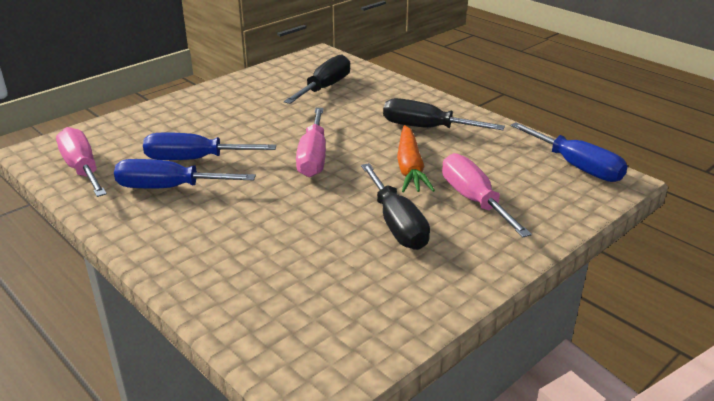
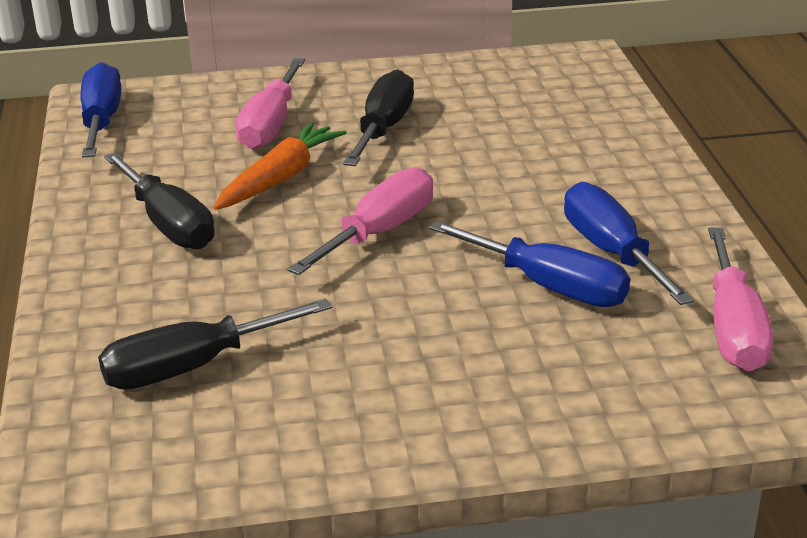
camera: 145 degrees left, 0 degrees up
blue screwdriver [114,159,256,188] -> blue screwdriver turned 150 degrees counterclockwise [564,182,694,305]

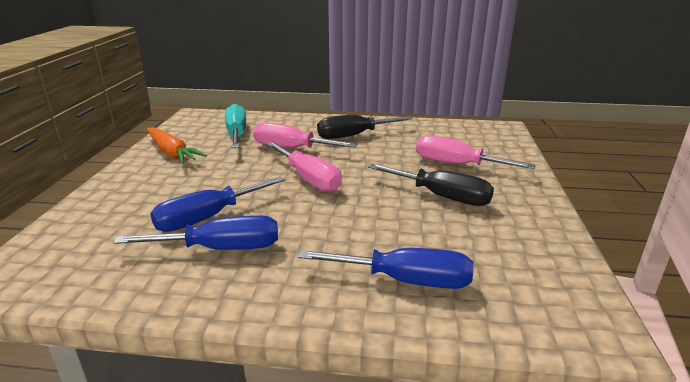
camera: 105 degrees right, 5 degrees down
blue screwdriver [81,62,121,157] -> blue screwdriver moved to [298,248,473,289]
black screwdriver [98,298,332,390] -> turquoise screwdriver [225,104,246,148]
orange carrot [214,122,347,210] -> orange carrot moved to [147,127,207,164]
pink screwdriver [708,228,773,371] -> pink screwdriver moved to [253,123,357,148]

